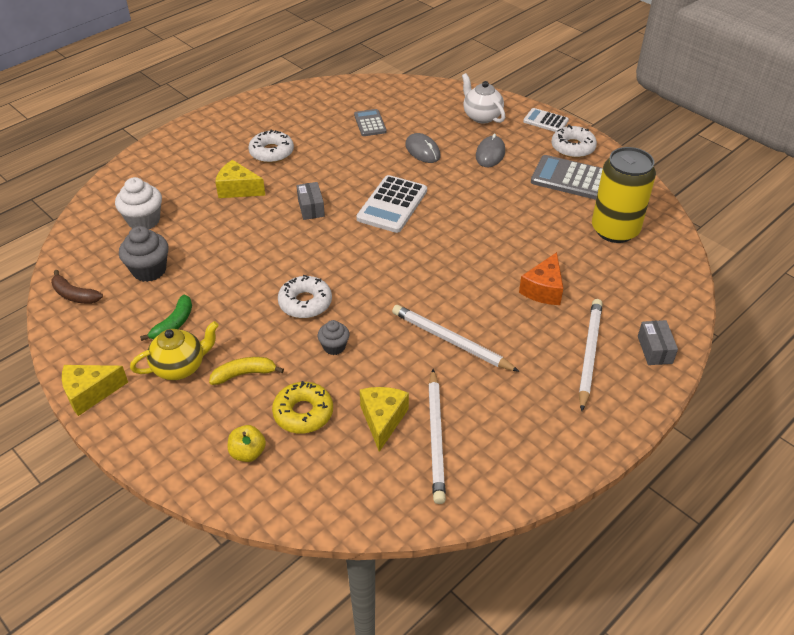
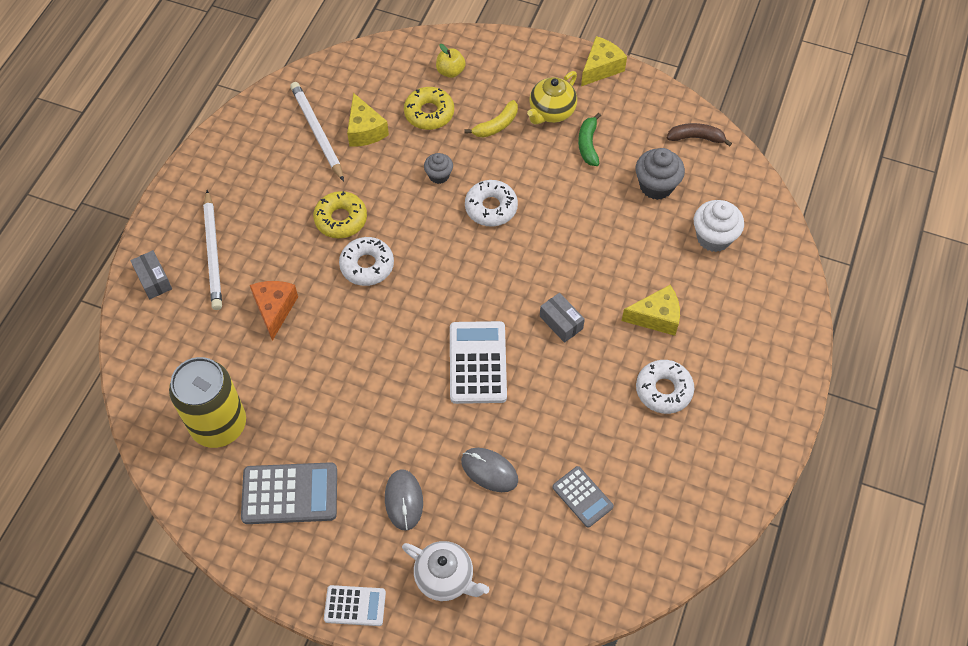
camera: 155 degrees right, 15 degrees up
white pencil [392,305,520,372] -> yellow donut [313,191,367,239]
white donut [551,125,597,158] -> white donut moved to [339,237,394,286]

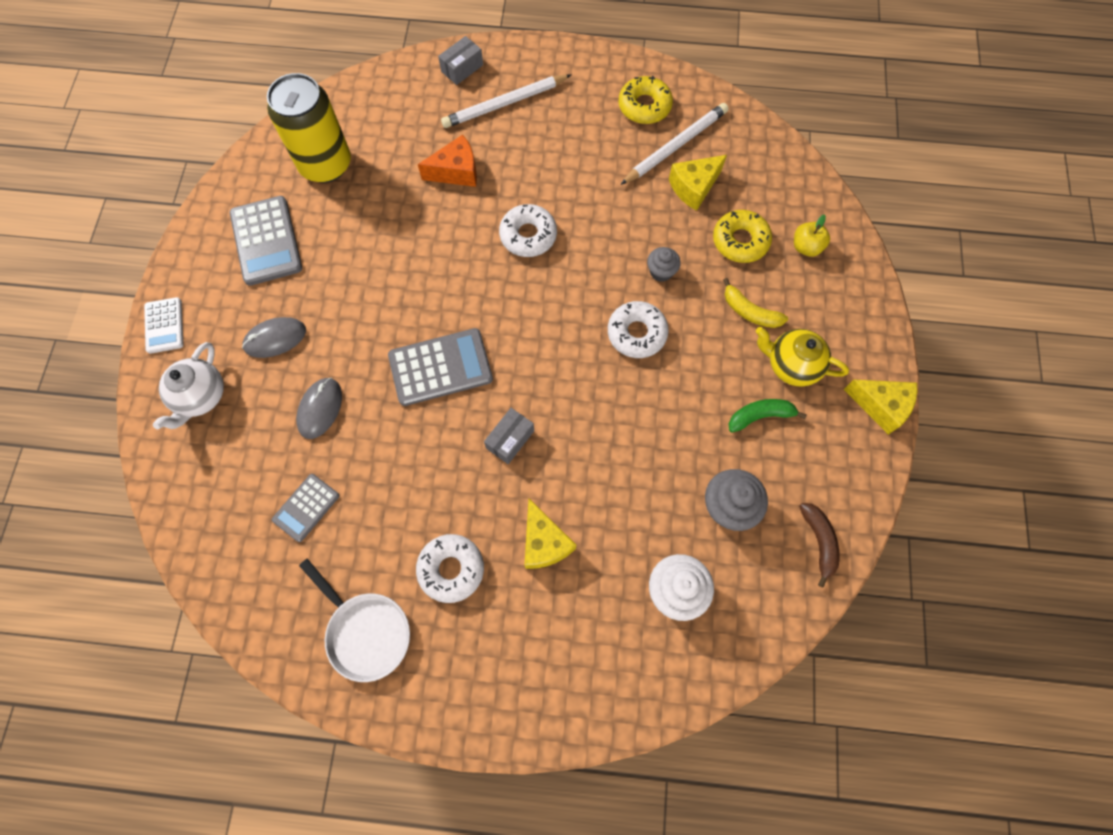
camera: 75 degrees right, 10 degrees up
yellow donut [313,191,367,239] -> yellow donut moved to [618,76,673,124]
white calculator [450,321,507,404] -> grey calculator [388,328,493,406]
none -> white pan [299,559,410,682]

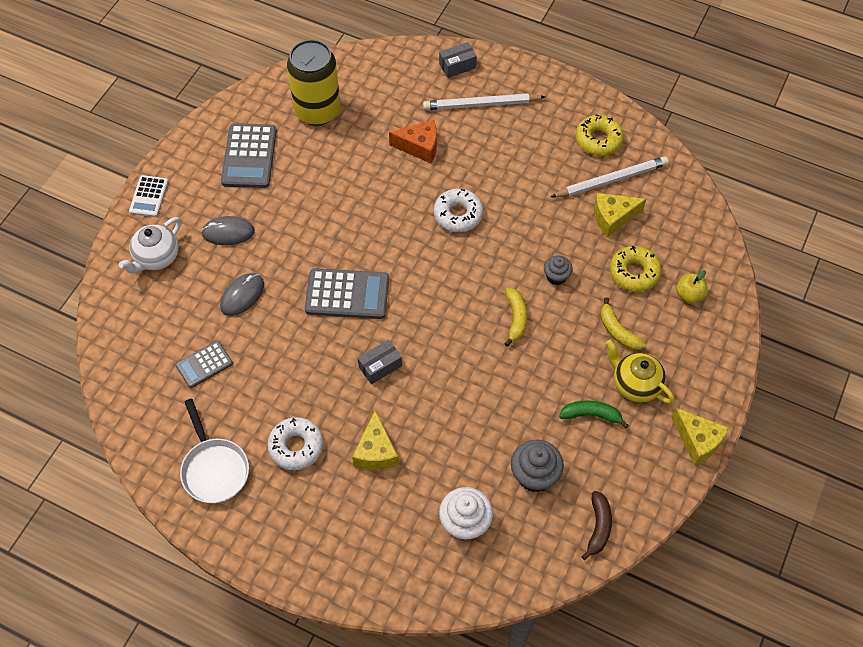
camera: 20 degrees right, 10 degrees down
white donut [608,301,669,358] -> yellow banana [505,288,527,347]

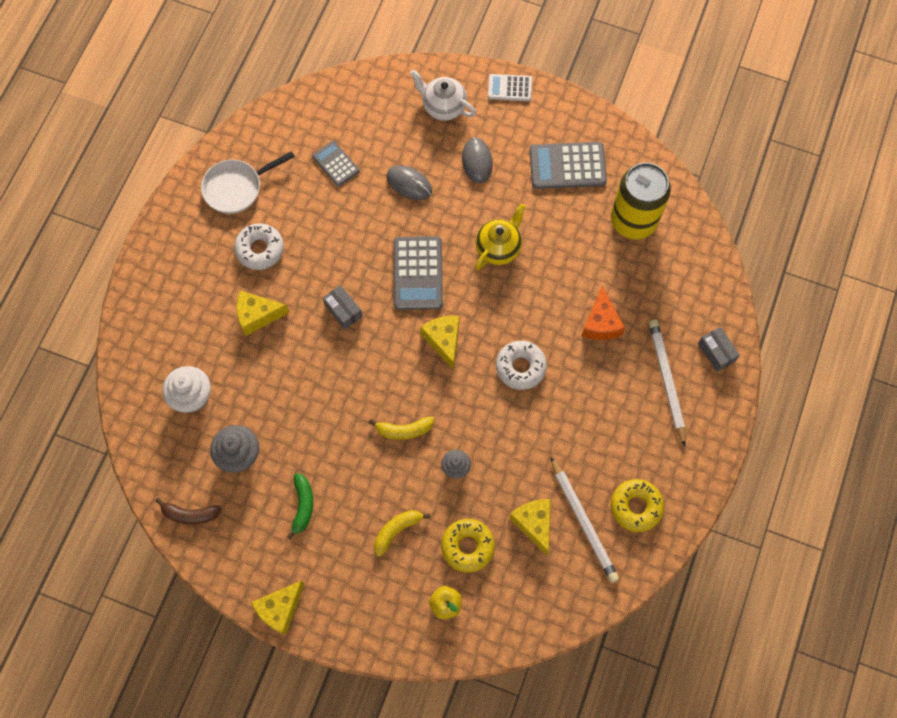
camera: 85 degrees right, 10 degrees up
yellow teapot [606,340,675,404] -> yellow teapot moved to [475,204,526,270]
none -> yellow cheese [420,316,460,370]

